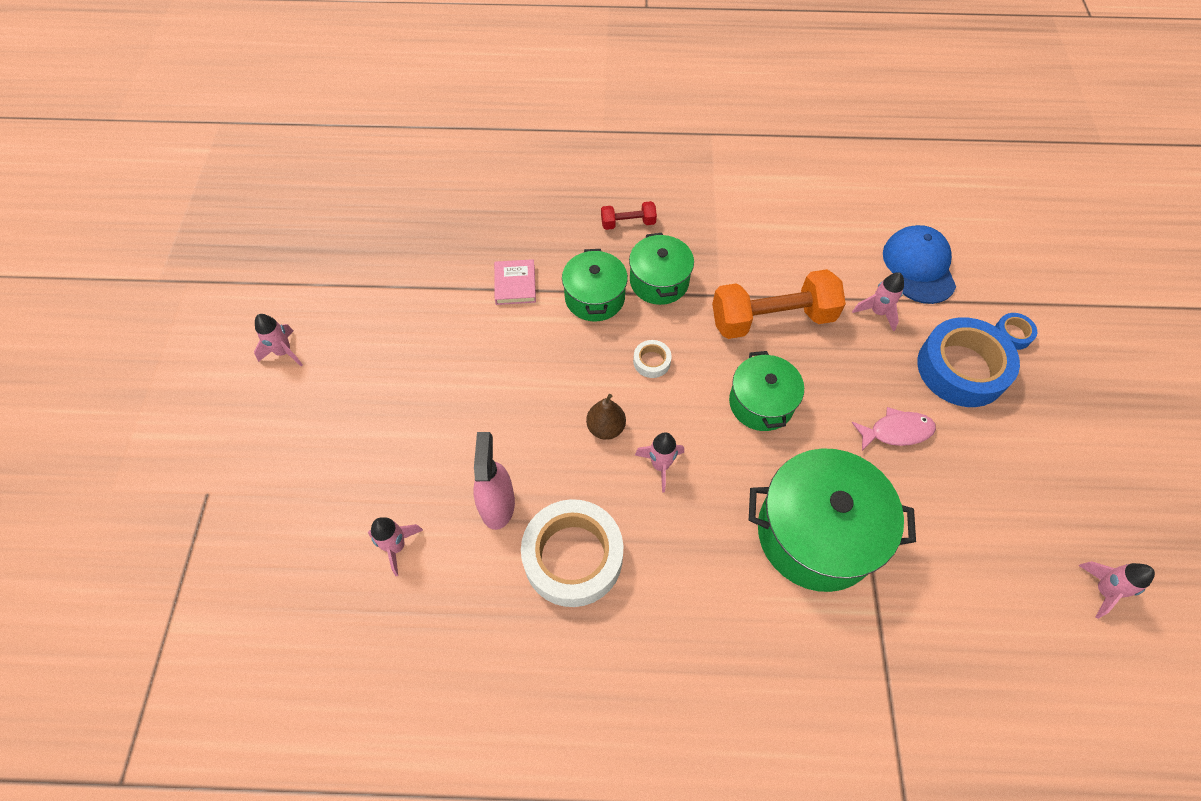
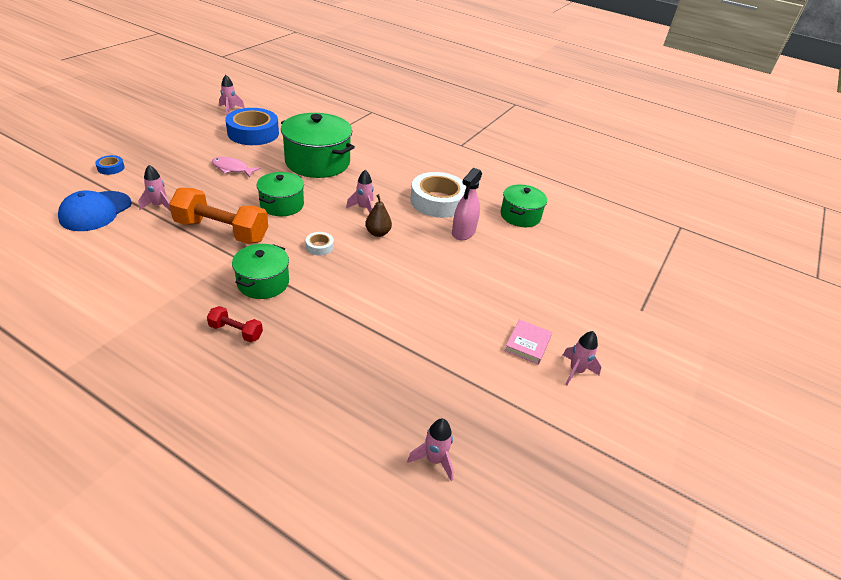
camera: 155 degrees left, 20 degrees down
pink rocket [368,517,423,576] -> pink rocket moved to [407,419,454,481]
pink book [494,259,536,305] -> pink book moved to [505,319,552,365]
green pot [562,249,628,322] -> green pot moved to [501,185,547,227]
blue tape [917,317,1020,407] -> blue tape moved to [225,108,279,145]

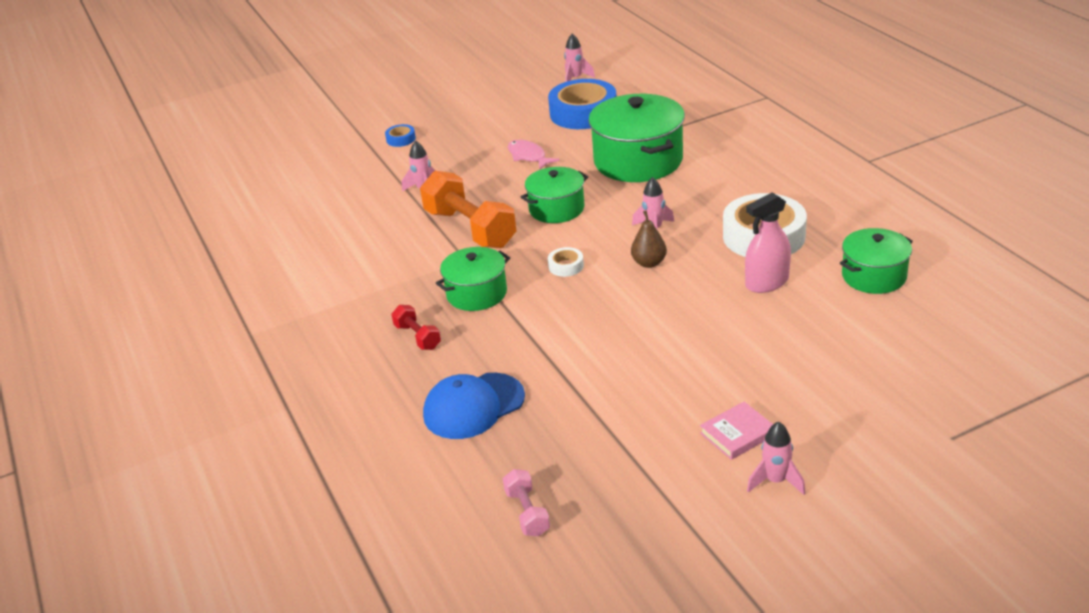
camera: 40 degrees right, 5 degrees down
blue cap [58,190,132,231] -> blue cap moved to [423,373,525,439]
pink rocket [407,419,454,481] -> pink dumbbell [503,469,550,537]

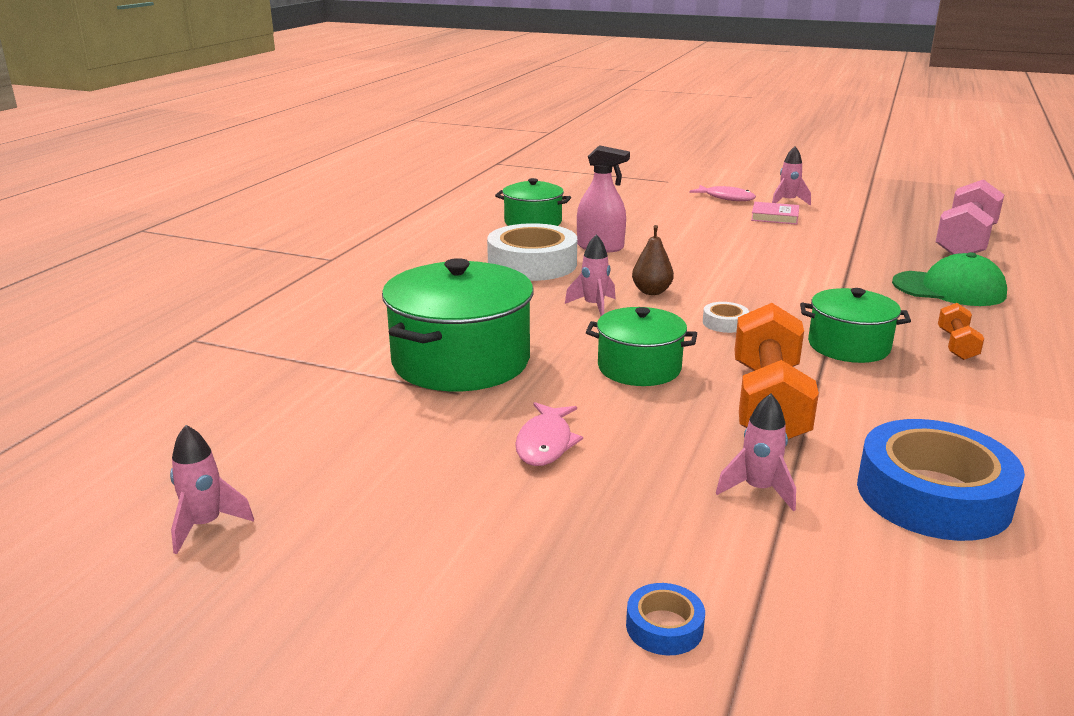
camera: 135 degrees left, 10 degrees down
red dumbbell [391,305,441,350] -> orange dumbbell [938,303,984,360]
blue cap [423,373,525,439] -> green cap [892,252,1007,306]
pink dumbbell [503,469,550,537] -> pink dumbbell [936,179,1004,255], size x2.08
blue tape [548,79,617,129] -> blue tape moved to [857,419,1025,541]
none -> pink fish [689,185,756,201]

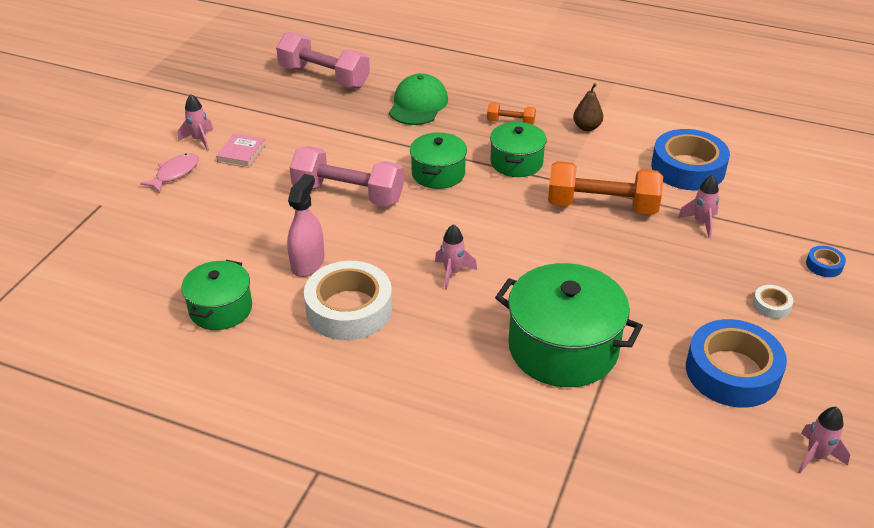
camera: 90 degrees left, 15 degrees up
pink fish [515,402,583,466] -> none
green pot [586,307,697,386] -> green pot moved to [410,132,467,189]
brown pear [632,225,674,295] -> brown pear moved to [573,83,603,131]
white tape [703,302,749,333] -> white tape moved to [753,285,793,319]
none -> pink dumbbell [290,146,404,207]
none -> blue tape [686,319,787,408]

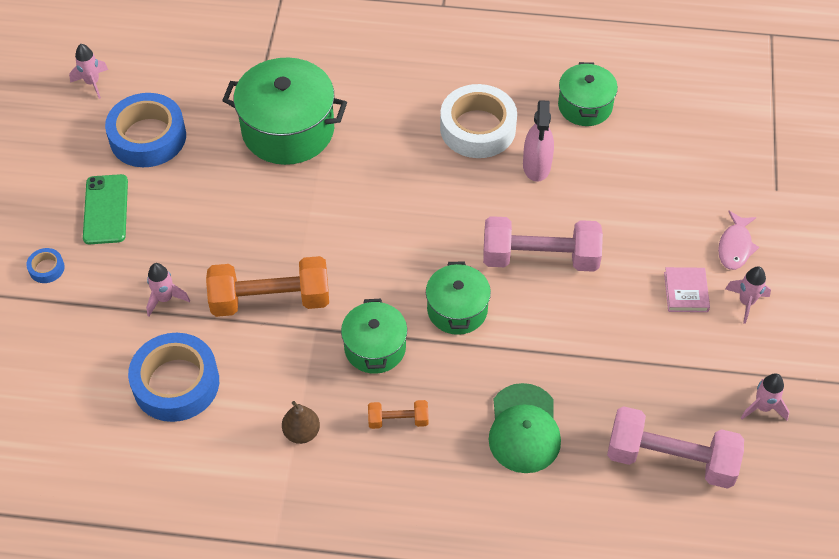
camera: 165 degrees right, 15 degrees up
pink rocket [435,224,477,290] -> pink rocket moved to [741,373,790,421]
white tape [753,285,793,319] -> green phone [83,174,128,244]

